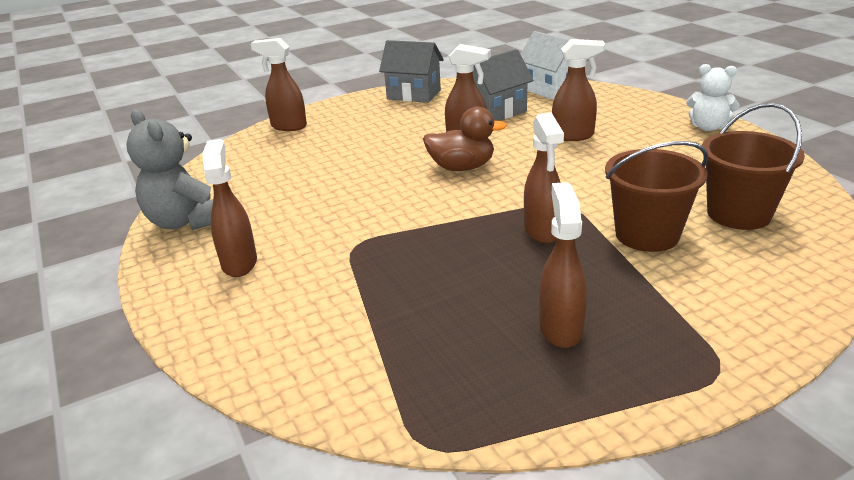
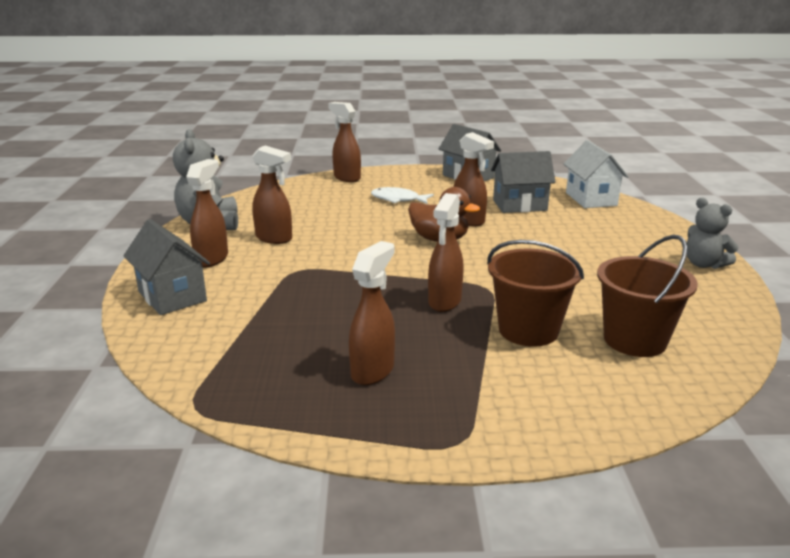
camera: 25 degrees right, 5 degrees down
brown spray bottle [552,39,605,141] -> brown spray bottle moved to [252,146,292,244]
white teddy bear [686,64,739,131] -> grey teddy bear [687,198,739,269]
none -> grey house [123,219,210,315]
none -> white fish [371,187,434,204]

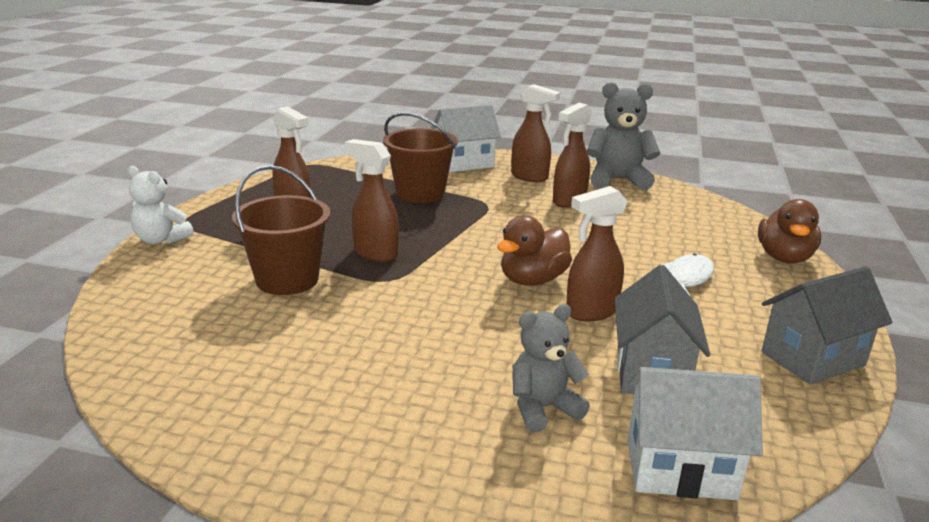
camera: 105 degrees right, 0 degrees up
grey house [123,219,210,315] -> white house [431,105,501,172]
brown spray bottle [328,102,361,182] -> brown duck [758,199,821,264]
brown bucket [597,235,698,357] -> brown bucket moved to [383,112,458,203]
grey teddy bear [687,198,739,269] -> grey teddy bear moved to [512,304,590,432]
none -> white teddy bear [128,166,194,244]

